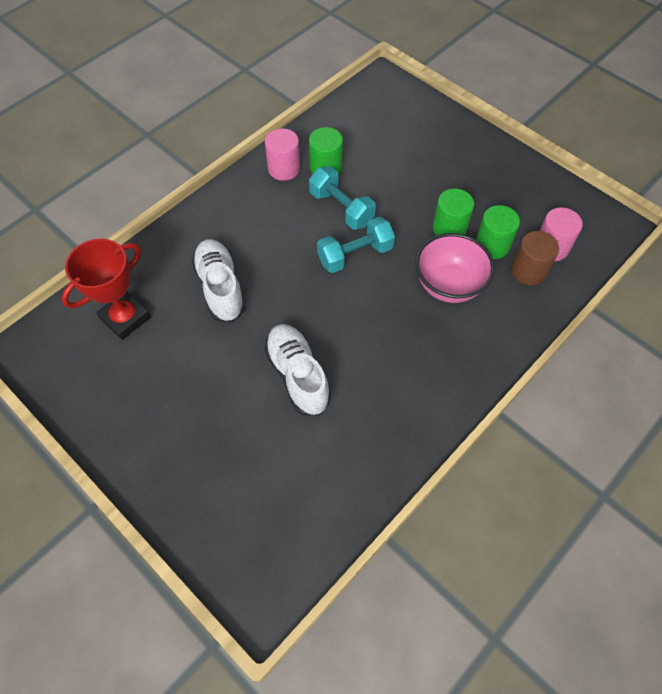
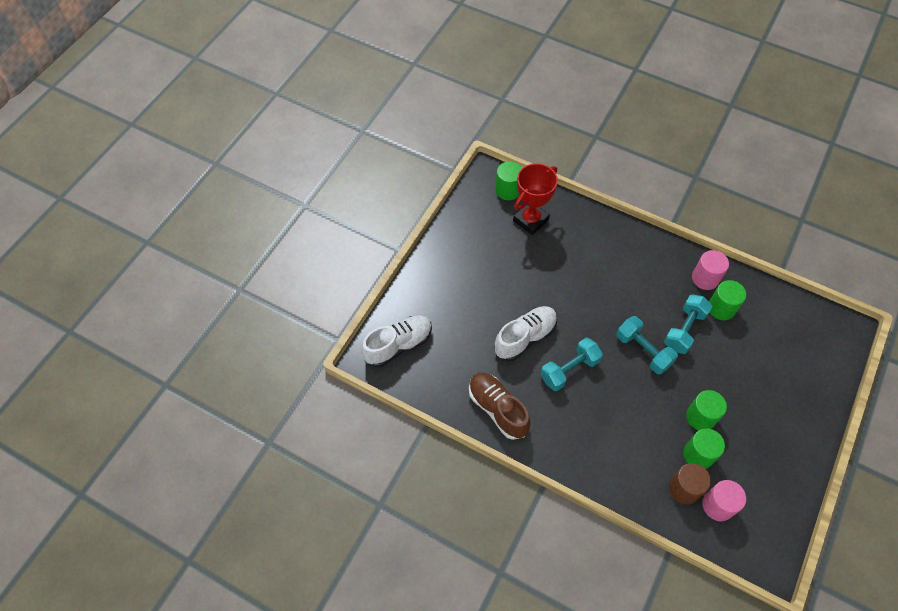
camera: 75 degrees right, 0 degrees up
red trophy [61,239,151,340] -> red trophy turned 75 degrees counterclockwise [513,163,558,235]
white shoe [192,239,245,322] -> white shoe moved to [361,315,432,367]
pink bowl [415,233,495,303] -> none
none -> brown shoe [469,373,531,440]
none -> green cylinder [495,161,522,200]
none -> turquoise dumbbell [540,338,603,391]

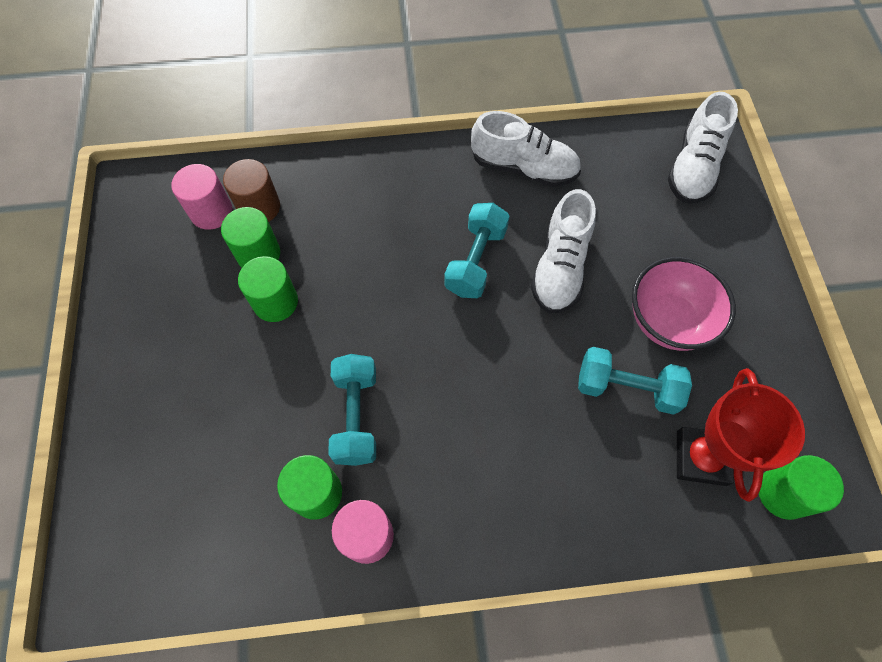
camera: 145 degrees right, 5 degrees up
brown shoe [469,373,531,440] -> white shoe [471,111,581,187]
turquoise dumbbell [616,316,678,375] -> turquoise dumbbell moved to [578,347,692,415]
none -> pink bowl [632,257,736,351]

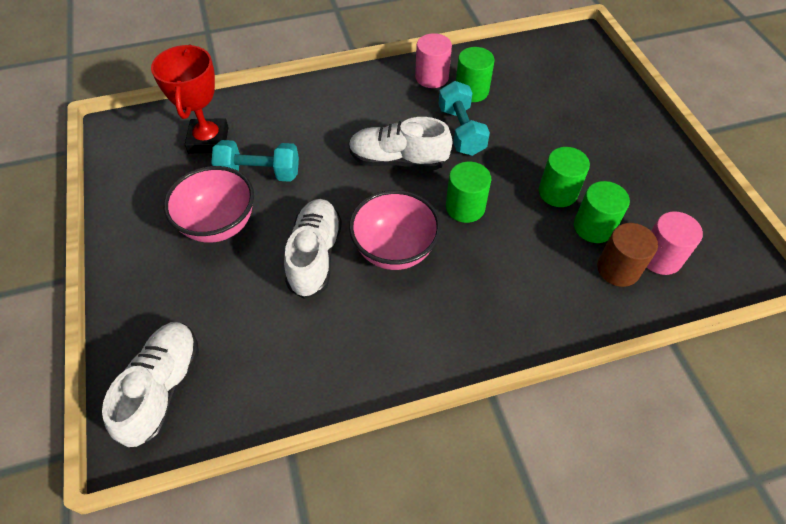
camera: 170 degrees right, 10 degrees down
turquoise dumbbell [444,203,510,298] -> pink bowl [349,190,441,270]
white shoe [471,111,581,187] -> white shoe moved to [349,117,452,170]
green cylinder [759,455,844,520] -> green cylinder moved to [446,162,491,223]

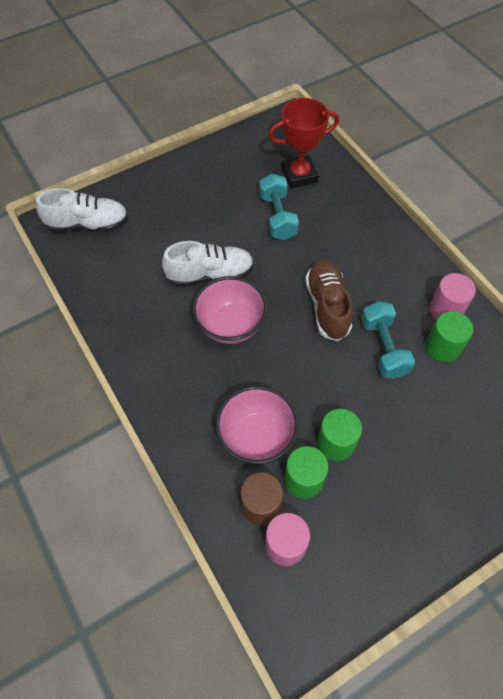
camera: 75 degrees right, 5 degrees up
pink bowl [164,166,254,243] -> pink bowl moved to [215,386,299,464]
white shoe [349,117,452,170] -> brown shoe [305,260,353,341]
turquoise dumbbell [439,81,490,156] -> turquoise dumbbell turned 75 degrees counterclockwise [361,301,415,379]
green cylinder [446,162,491,223] -> none

